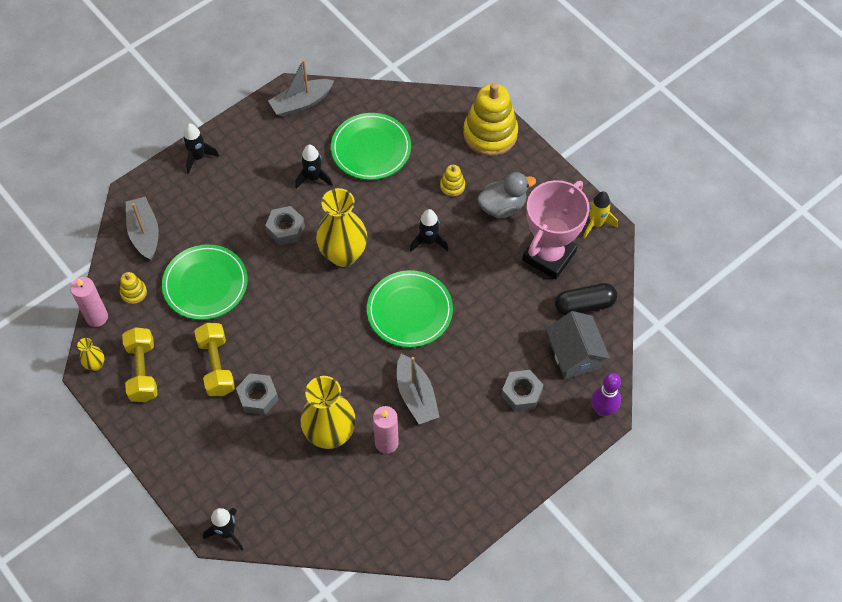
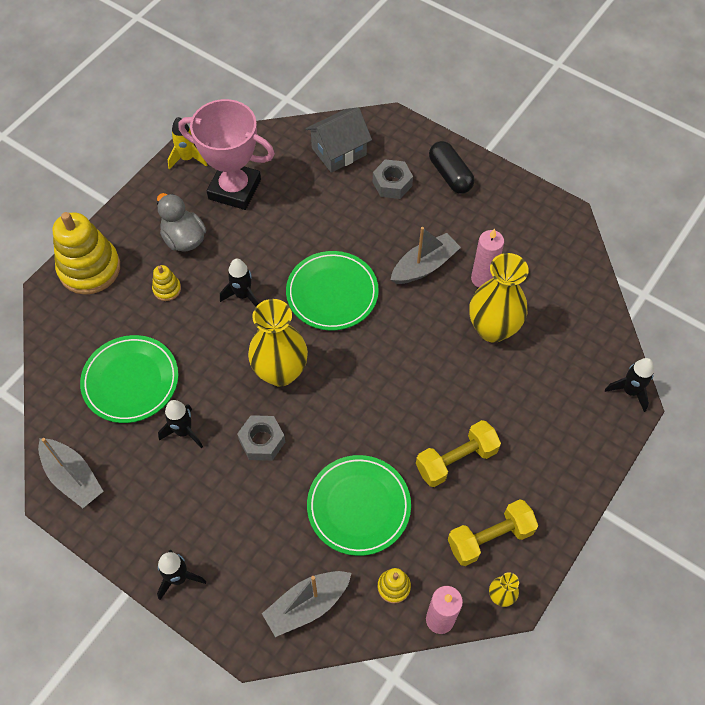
camera: 105 degrees left, 0 degrees up
grey nut [236,373,279,415] -> none
black capsule [555,283,617,316] -> black capsule moved to [429,141,474,194]
purple bowling pin [591,373,621,417] -> none

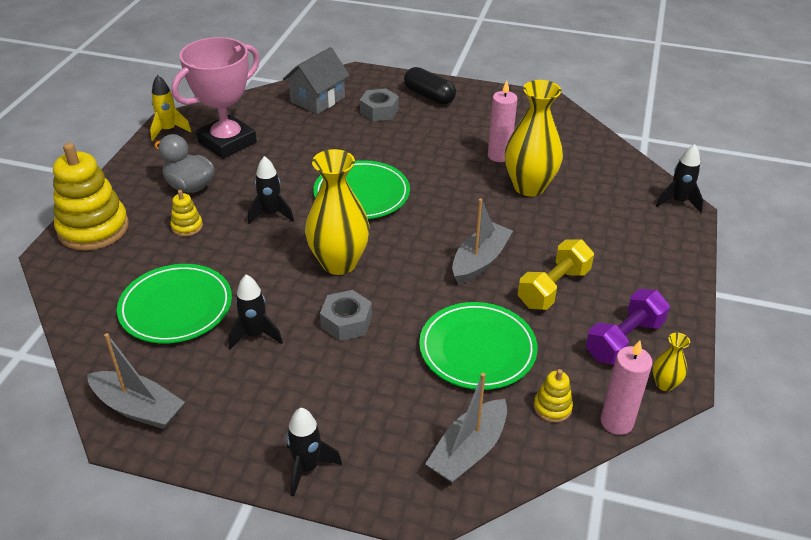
camera: 20 degrees left, 20 degrees down
pink trophy [179,99,275,210] -> pink trophy turned 45 degrees counterclockwise [172,37,260,159]
grey boat [391,227,461,284] -> grey boat moved to [452,198,513,284]
yellow dumbbell [448,500,538,566] -> purple dumbbell [586,289,670,364]

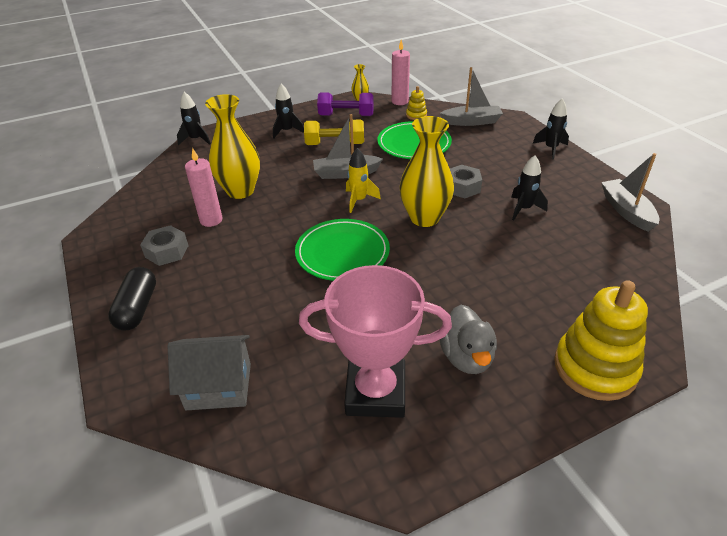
camera: 130 degrees left, 0 degrees up
green plate [117,264,232,343] -> none
yellow rocket [150,75,191,141] -> yellow rocket moved to [346,148,381,213]
yellow stacking toy [170,190,203,236] -> none
black rocket [248,156,294,224] -> black rocket moved to [273,84,304,138]
grey nut [360,88,399,121] -> grey nut moved to [140,225,189,266]

